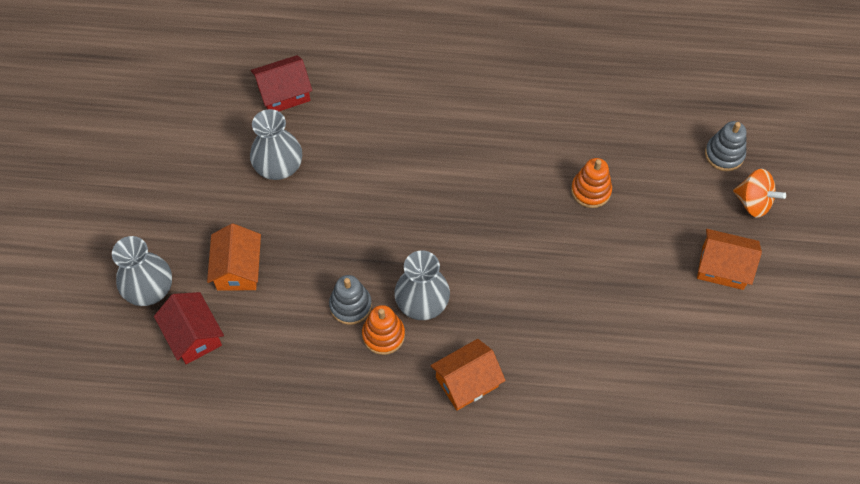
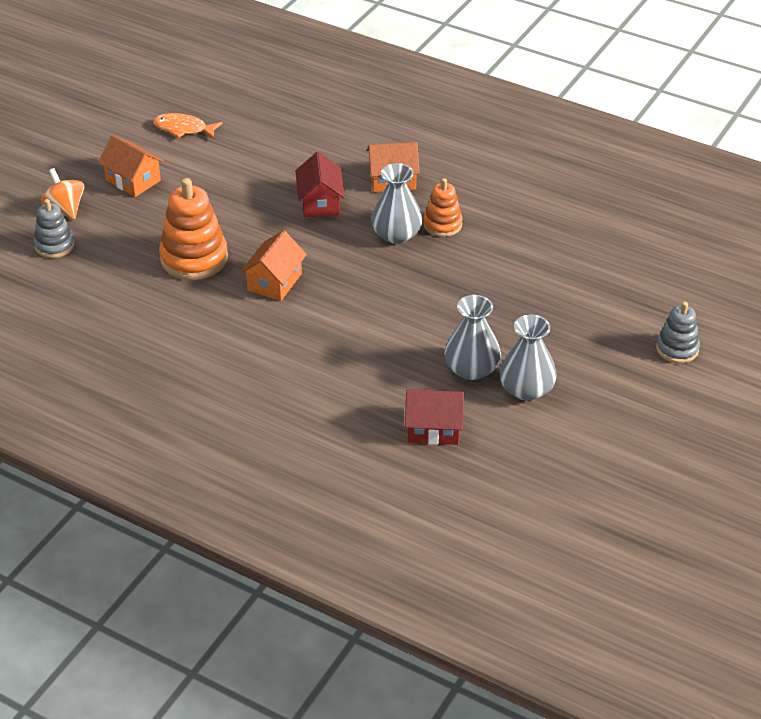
camera: 155 degrees left, 20 degrees down
grey vase [112,236,172,306] -> grey vase moved to [499,315,557,400]
red house [154,292,224,364] -> red house moved to [295,152,345,217]
orange house [207,224,261,291] -> orange house moved to [240,230,307,301]
grey stacking toy [329,275,372,325] -> grey stacking toy moved to [656,302,700,363]
orange stacking toy [571,158,612,208] -> orange stacking toy [159,178,228,280], size x1.69
none -> orange fish [153,113,223,139]

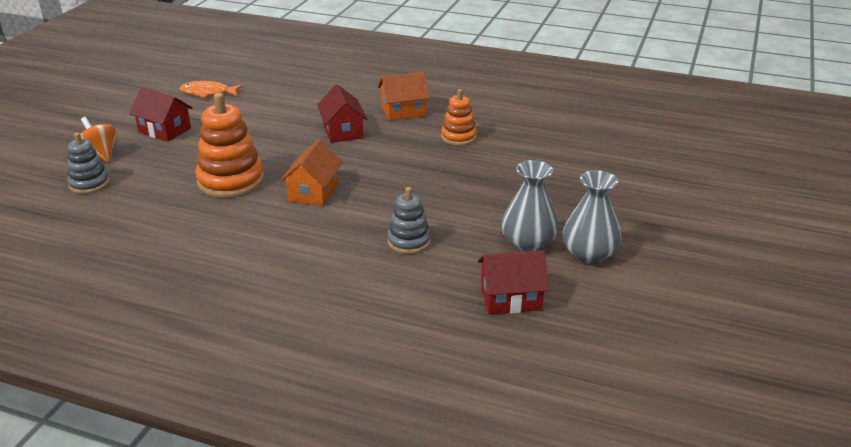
camera: 10 degrees left, 10 degrees down
orange house [98,135,164,197] -> red house [129,87,193,142]
grey vase [371,163,423,244] -> none
grey stacking toy [656,302,700,363] -> grey stacking toy moved to [387,187,431,254]

